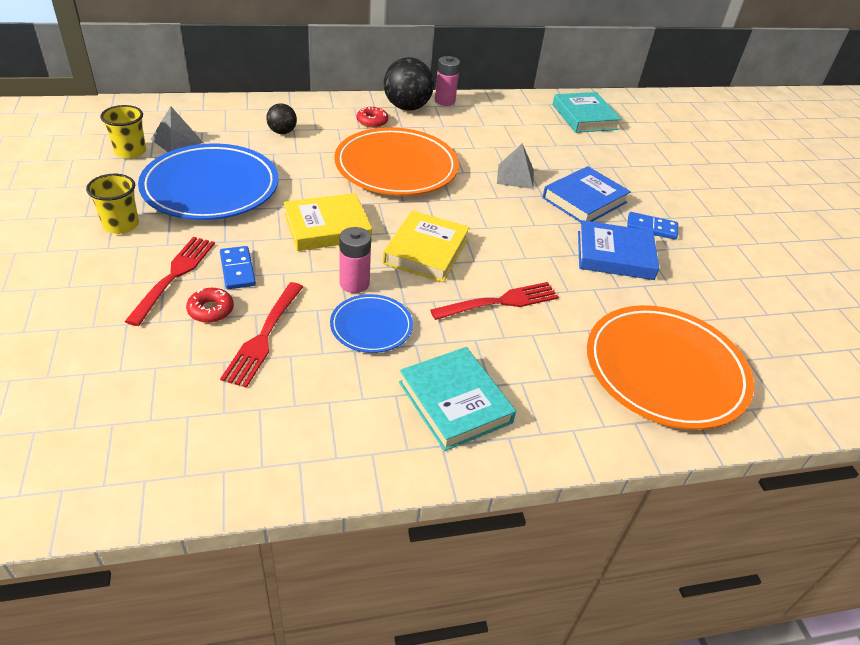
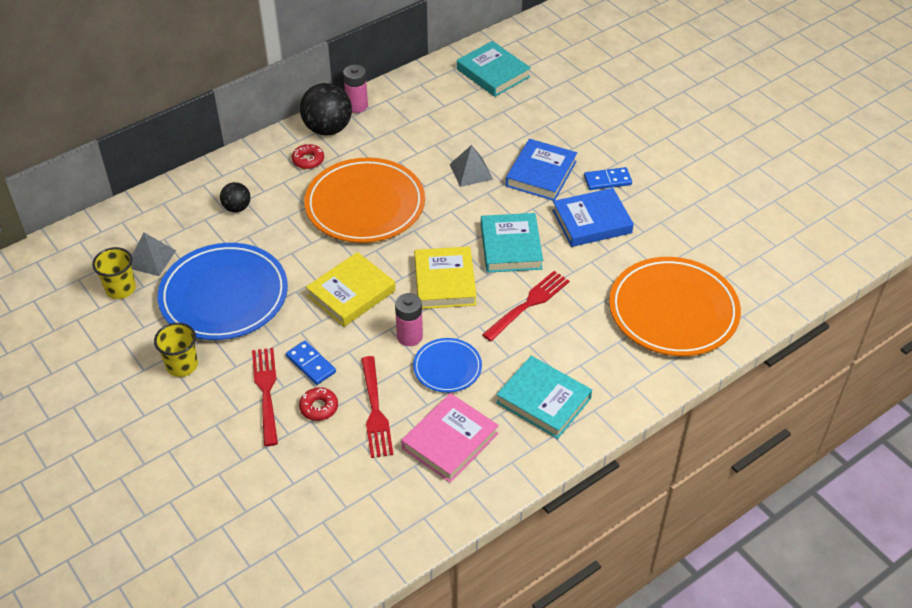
camera: 20 degrees left, 5 degrees up
none -> pink book [401,393,499,483]
none -> turquoise book [481,213,543,273]

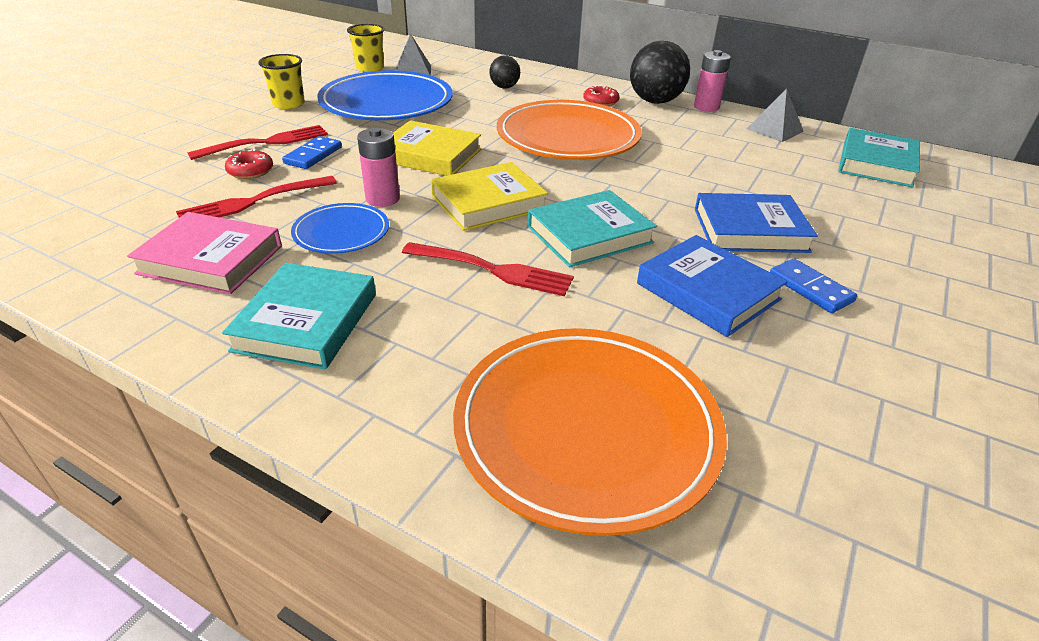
camera: 65 degrees right, 10 degrees down
grey pyramid [449,145,493,187] -> grey pyramid moved to [746,88,804,142]

